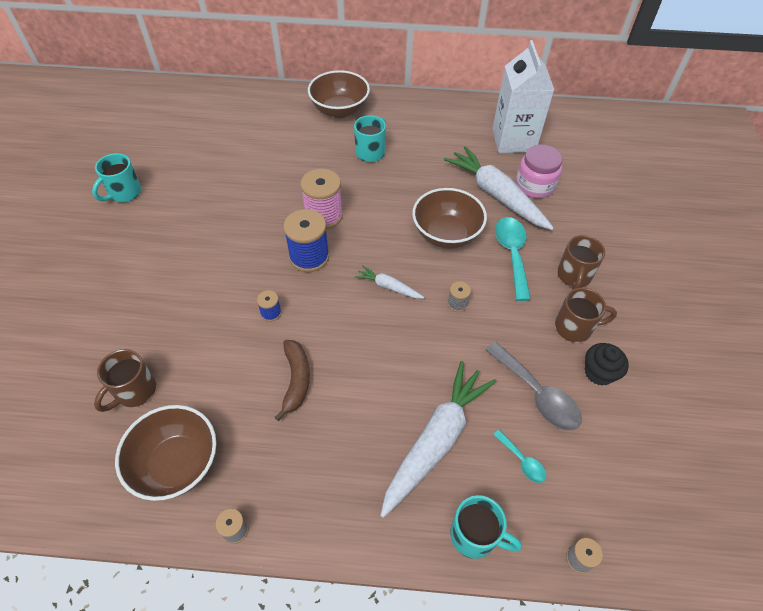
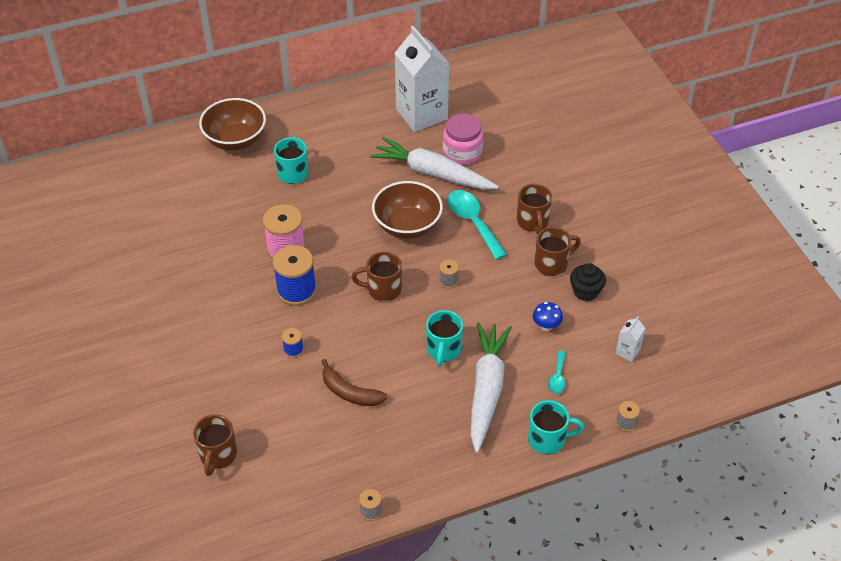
camera: 25 degrees left, 5 degrees down
turquoise mug [92,153,141,202] -> turquoise mug moved to [426,310,463,367]
brown bowl [115,405,216,501] -> none
brown banana [275,340,310,421] -> brown banana turned 150 degrees clockwise [321,359,387,406]
white carrot [355,265,425,299] -> brown mug [351,251,402,301]
grey spoon [485,341,582,431] -> blue mushroom [533,302,563,331]
turquoise spoon [493,430,546,483] -> turquoise spoon turned 75 degrees clockwise [548,351,566,394]
none -> white carton [615,316,645,362]

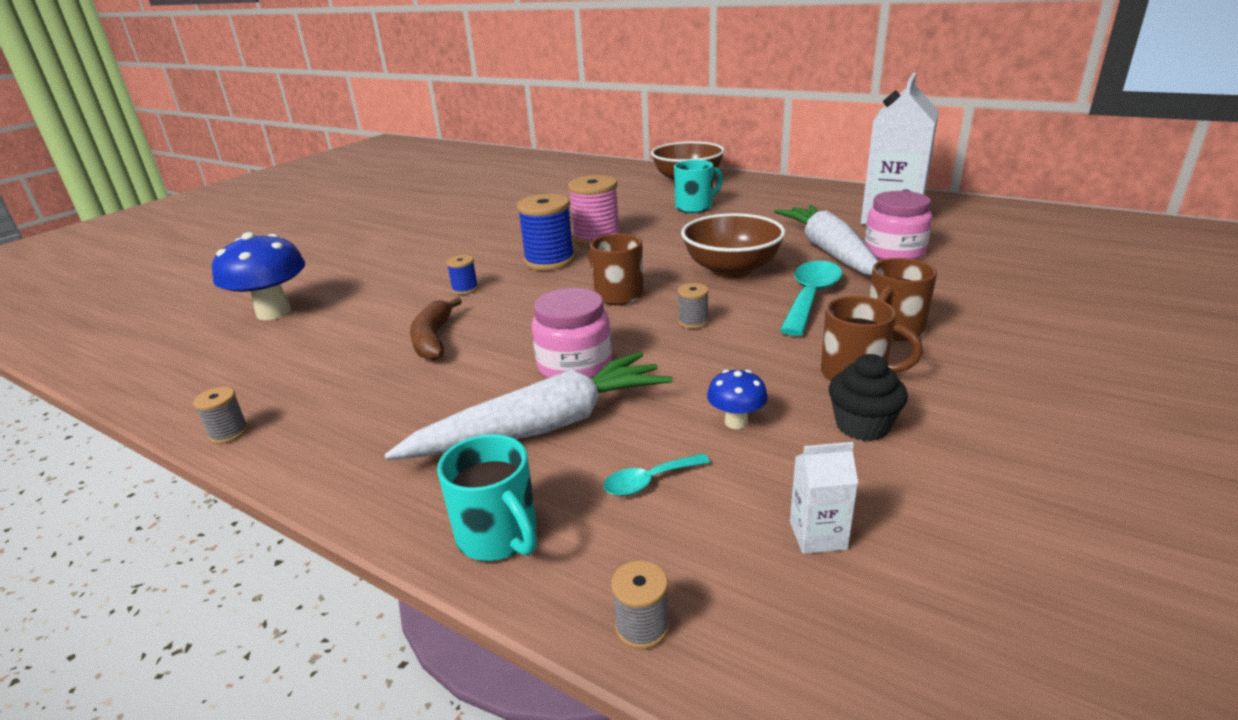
camera: 55 degrees right, 20 degrees down
brown mug [193,414,237,476] -> blue mushroom [212,232,305,320]
turquoise mug [426,310,463,367] -> pink jar [532,288,612,379]

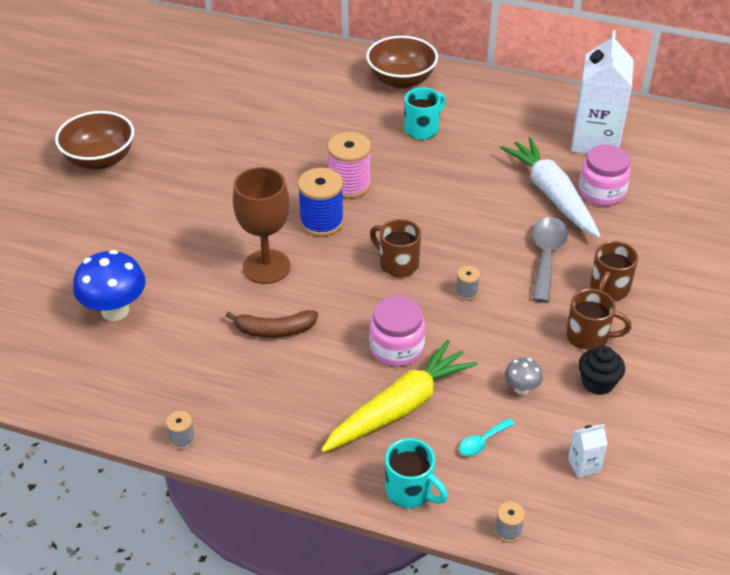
camera: 15 degrees left, 15 degrees up
white carrot [384,352,673,460] -> yellow carrot [321,340,478,453]
brown banana [410,297,462,360] -> brown banana turned 75 degrees counterclockwise [226,310,318,338]
blue spool [446,255,478,295] -> brown goblet [233,167,291,284]
brown bowl [681,213,785,278] -> brown bowl moved to [55,111,134,170]
blue mushroom [707,370,768,429] -> grey mushroom [505,358,543,395]
turquoise spoon [780,261,843,336] -> grey spoon [532,217,568,303]

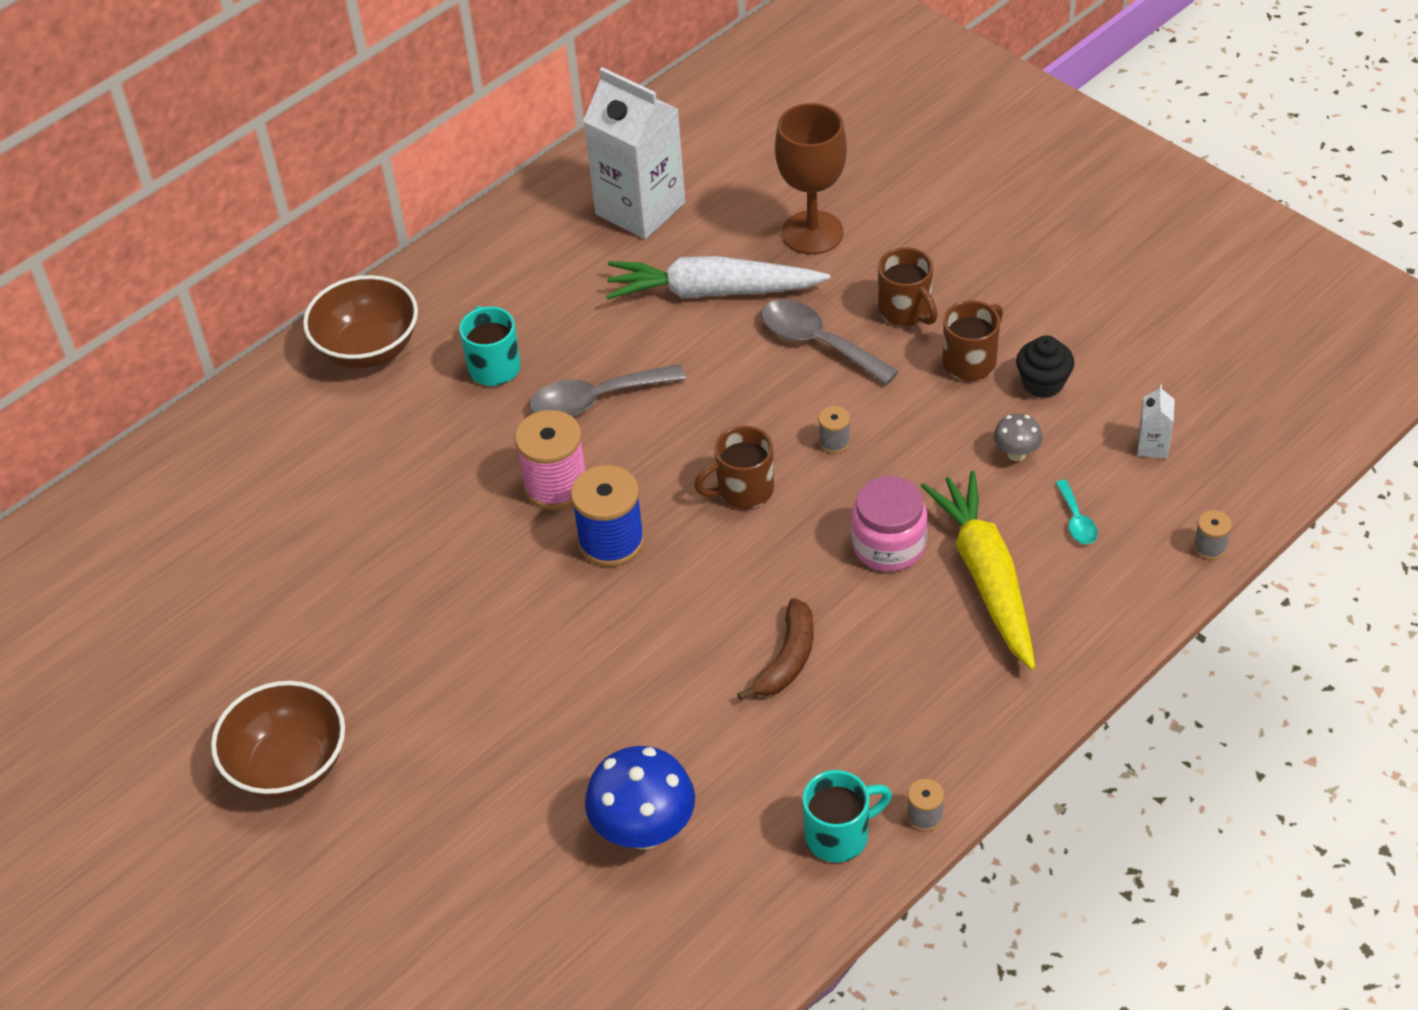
camera: 60 degrees left, 5 degrees up
brown goblet [233,167,291,284] -> brown goblet moved to [775,103,847,255]
turquoise mug [385,438,448,508] -> turquoise mug moved to [802,770,892,863]
pink jar [579,145,631,206] -> none
none -> grey spoon [529,364,686,417]

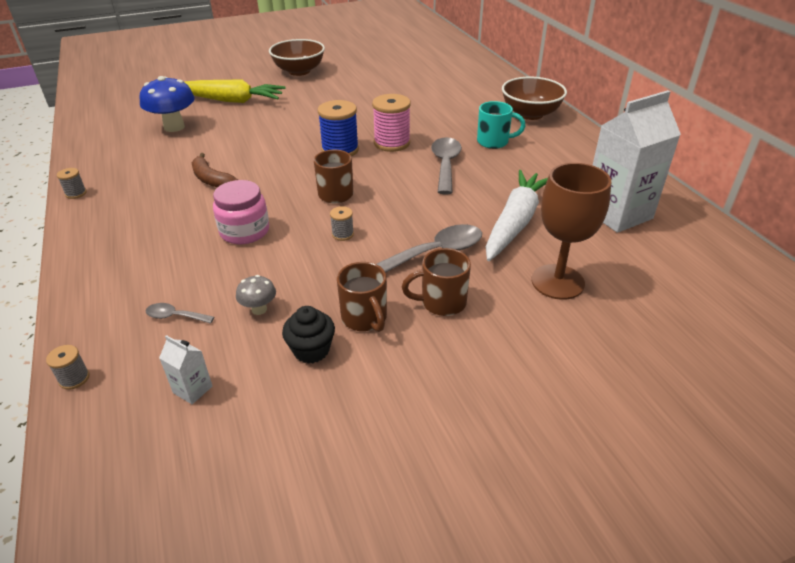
camera: 110 degrees right, 10 degrees down
turquoise mug [802,770,892,863] -> none
yellow carrot [921,471,1035,670] -> yellow carrot moved to [184,80,286,103]
turquoise spoon [1056,480,1098,544] -> grey spoon [146,303,214,324]

